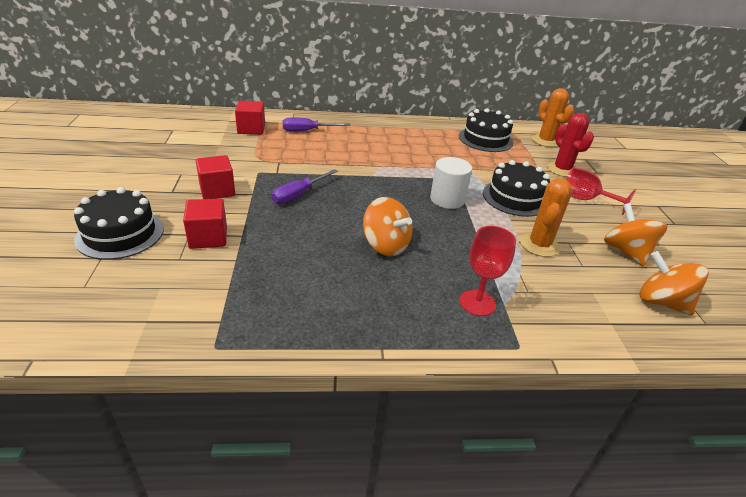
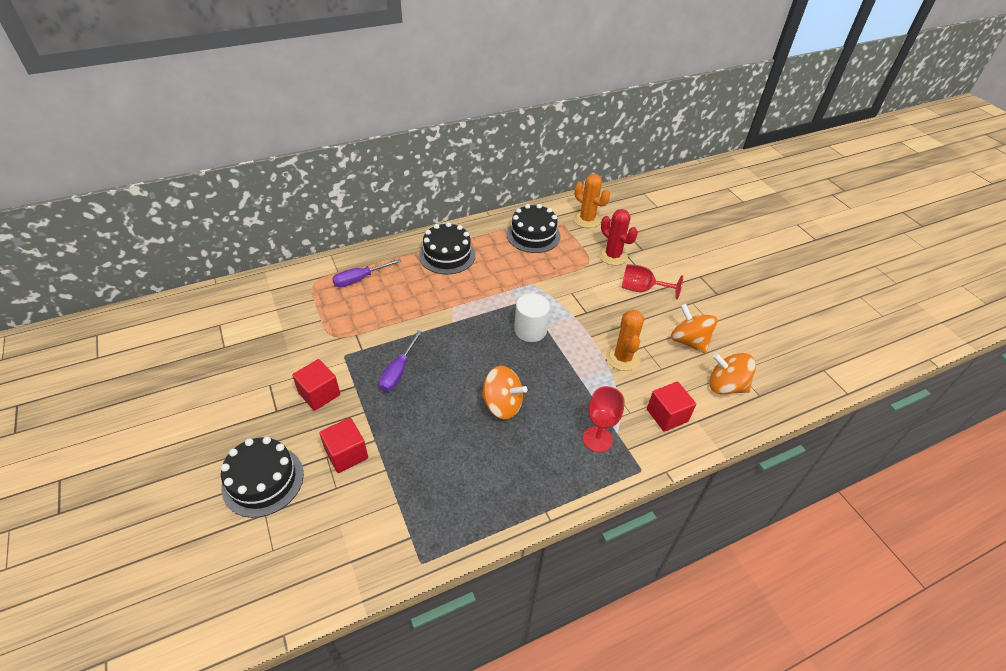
camera: 20 degrees left, 10 degrees up
red cube [235,101,265,135] -> red cube moved to [647,382,696,432]
black cake [483,160,550,217] -> black cake moved to [419,222,476,275]

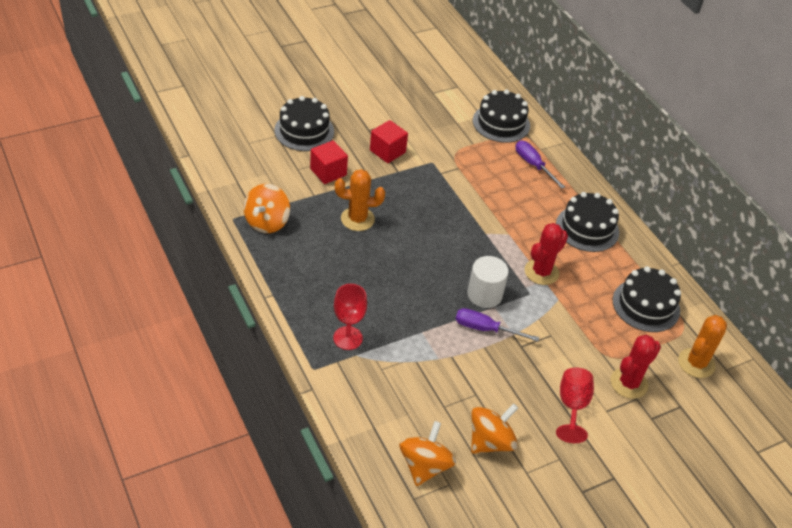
camera: 85 degrees right, 0 degrees up
purple screwdriver [379,330,422,392] -> purple screwdriver moved to [455,308,539,342]
orange spinning top [481,366,528,420] -> orange spinning top moved to [244,184,290,233]
orange cactus [606,310,644,371] -> orange cactus moved to [335,169,385,231]
red cube [647,382,696,432] -> none
none -> black cake [473,89,530,143]
none -> red cactus [525,223,568,285]

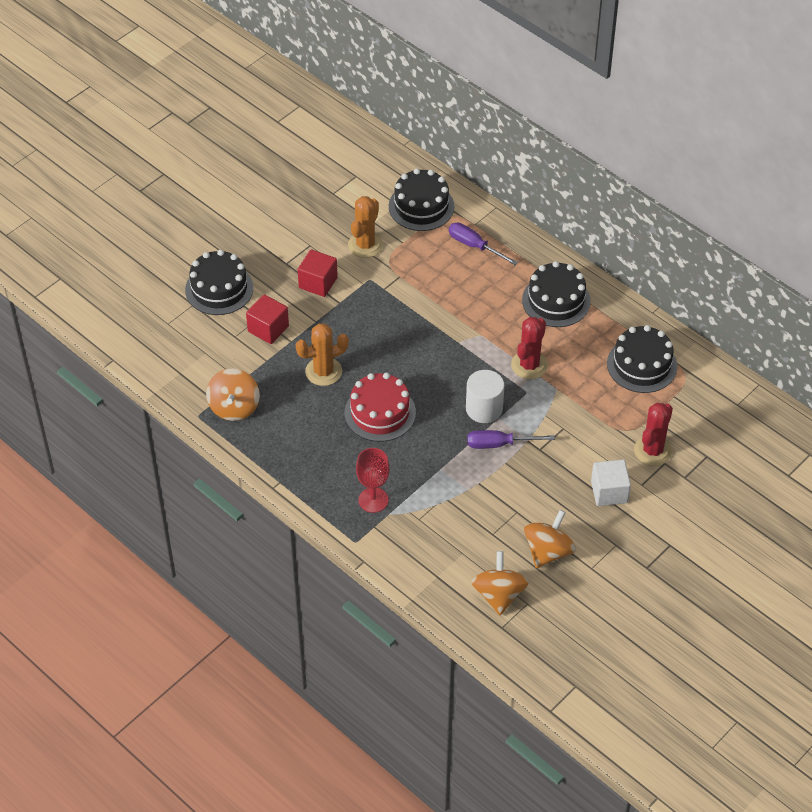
camera: 15 degrees left, 5 degrees up
red goblet [556,367,594,443] -> white cube [591,460,631,506]
orange cactus [678,315,727,378] -> orange cactus moved to [348,196,383,258]
none -> red cake [345,373,416,442]

